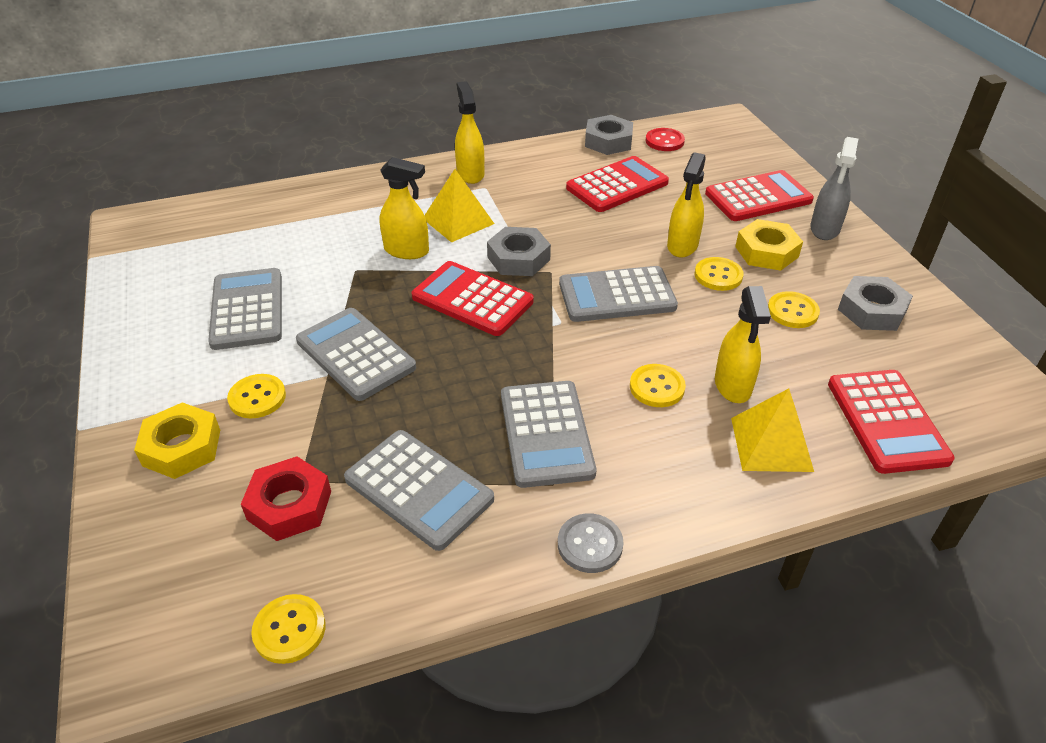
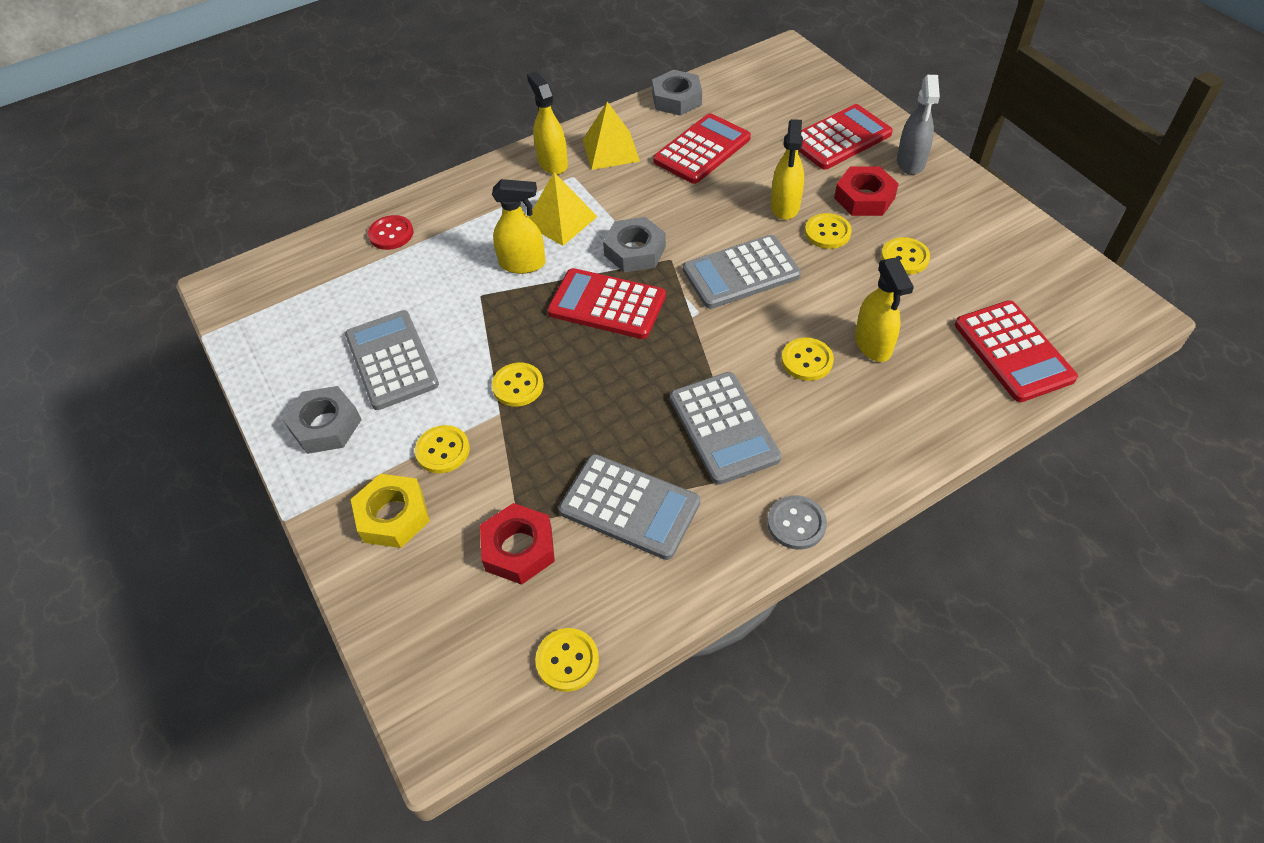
camera: 10 degrees left, 10 degrees up
grey calculator [296,308,416,401] -> yellow button [492,363,544,407]
red button [646,128,685,151] -> red button moved to [368,215,413,250]
yellow pyramid [731,389,814,472] -> yellow pyramid moved to [583,102,640,170]
yellow nut [735,219,803,271] -> red nut [834,167,899,216]
grey nut [838,276,913,331] -> grey nut moved to [283,386,362,454]

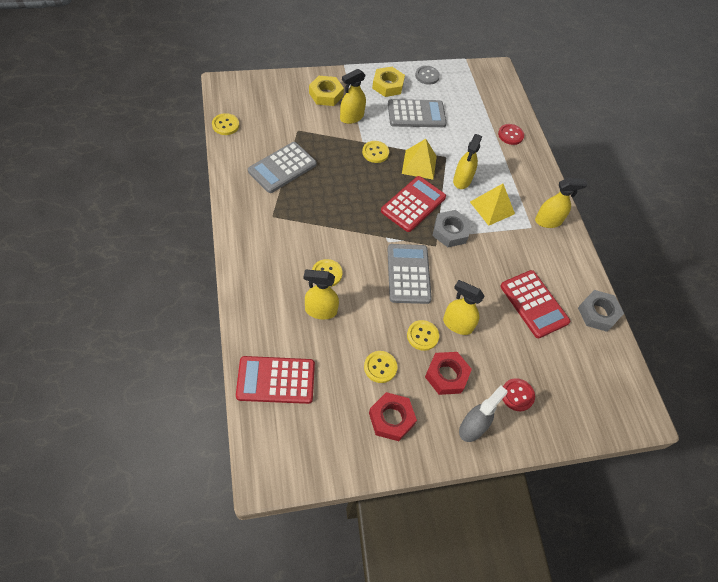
camera: 100 degrees right, 5 degrees up
grey nut [283,386,362,454] -> yellow nut [372,67,405,97]
yellow button [415,425,470,473] -> yellow spray bottle [340,69,366,124]
red nut [480,503,555,585] -> red nut moved to [369,392,417,441]
yellow pyramid [583,102,640,170] -> yellow pyramid moved to [402,139,437,180]
grey calculator [670,372,781,485] -> none
grey button [767,495,827,550] -> grey button moved to [415,66,440,85]
red calculator [798,104,893,170] -> red button [502,378,535,411]
grey spray bottle [897,75,940,175] -> grey spray bottle turned 105 degrees clockwise [459,385,507,442]

